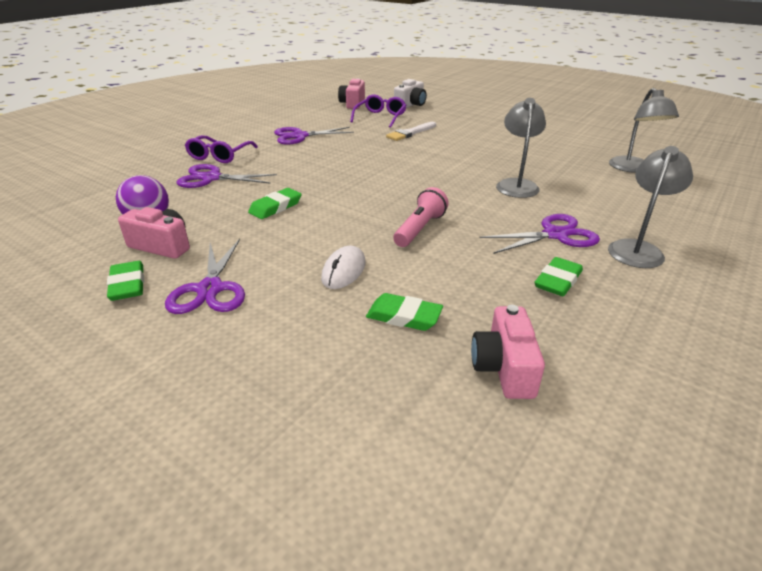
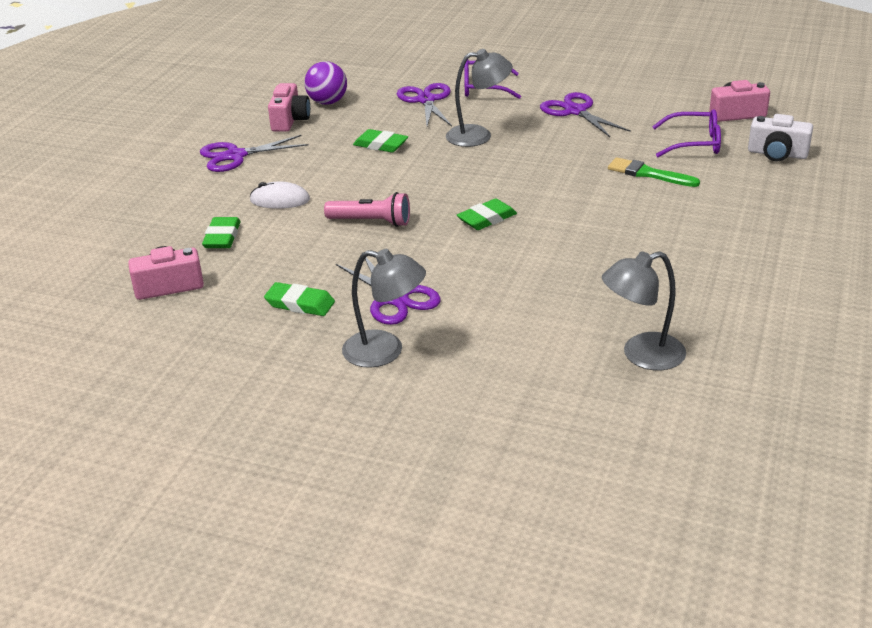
camera: 75 degrees right, 0 degrees up
green eraser [107,261,144,301] -> green eraser moved to [457,198,517,230]
white brush [386,122,436,141] -> green brush [608,157,700,187]
grey lamp [496,98,546,198] -> grey lamp moved to [446,49,513,147]

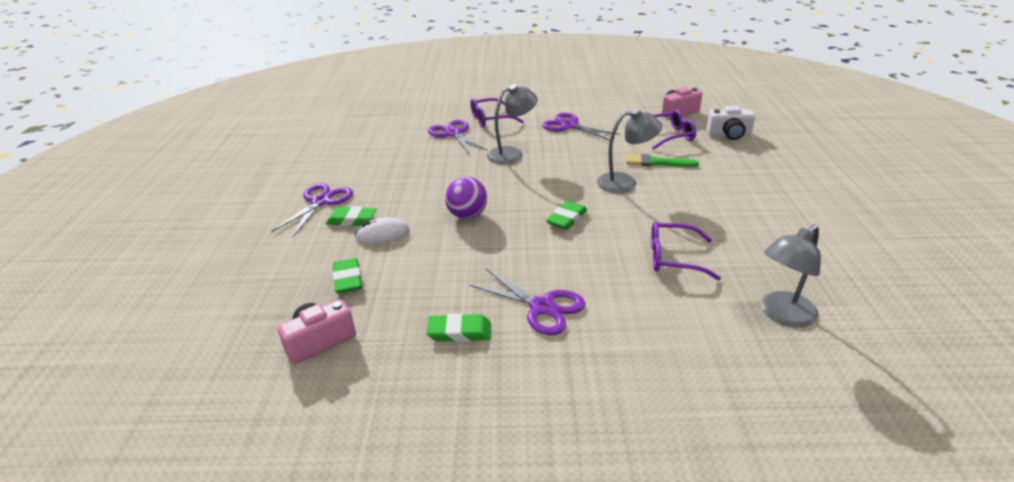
camera: 20 degrees left, 0 degrees up
purple scissors [200,135,309,172] -> purple scissors turned 150 degrees clockwise [271,183,353,237]
pink camera [268,83,310,132] -> none
purple ball [304,61,347,105] -> purple ball moved to [445,177,487,219]
pink flashlight [324,192,410,227] -> none
grey lamp [342,249,426,368] -> grey lamp moved to [597,109,662,193]
green eraser [353,129,408,153] -> green eraser moved to [326,206,377,226]
none -> purple glasses [651,221,721,280]

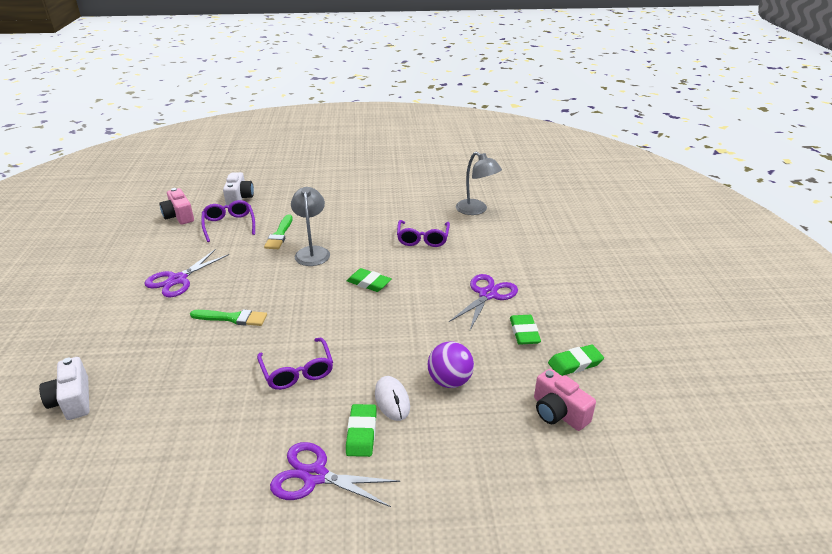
camera: 95 degrees left, 0 degrees up
green eraser [333,258,362,294] -> green eraser moved to [548,345,604,376]
purple scissors [428,120,488,155] -> none
purple ball [445,177,487,219] -> purple ball moved to [428,341,474,388]
purple glasses [471,98,524,127] -> purple glasses moved to [257,338,333,390]
grey lamp [487,84,538,164] -> green brush [190,309,267,326]
none -> white camera [39,357,89,420]

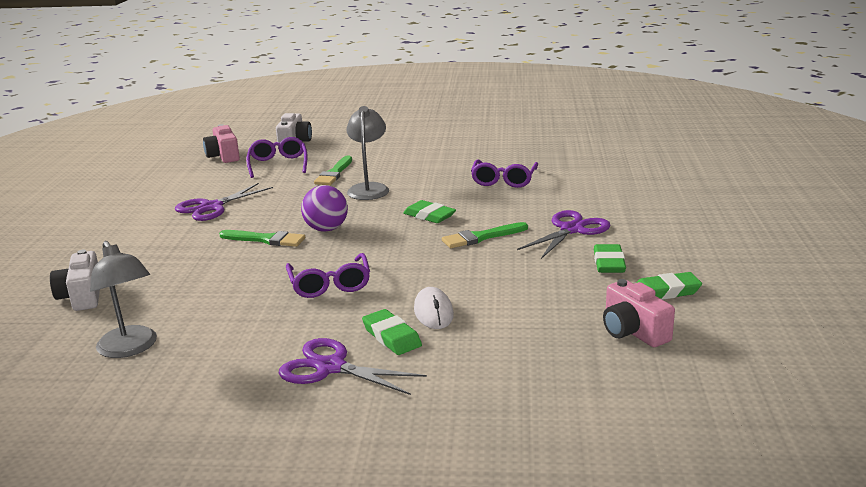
camera: 10 degrees right, 10 degrees down
green eraser [346,404,377,457] -> green eraser turned 45 degrees counterclockwise [362,309,422,355]
purple ball [428,341,474,388] -> purple ball moved to [301,185,348,232]
grey lamp [456,152,502,215] -> grey lamp moved to [90,241,157,358]
none -> green brush [442,222,528,248]

